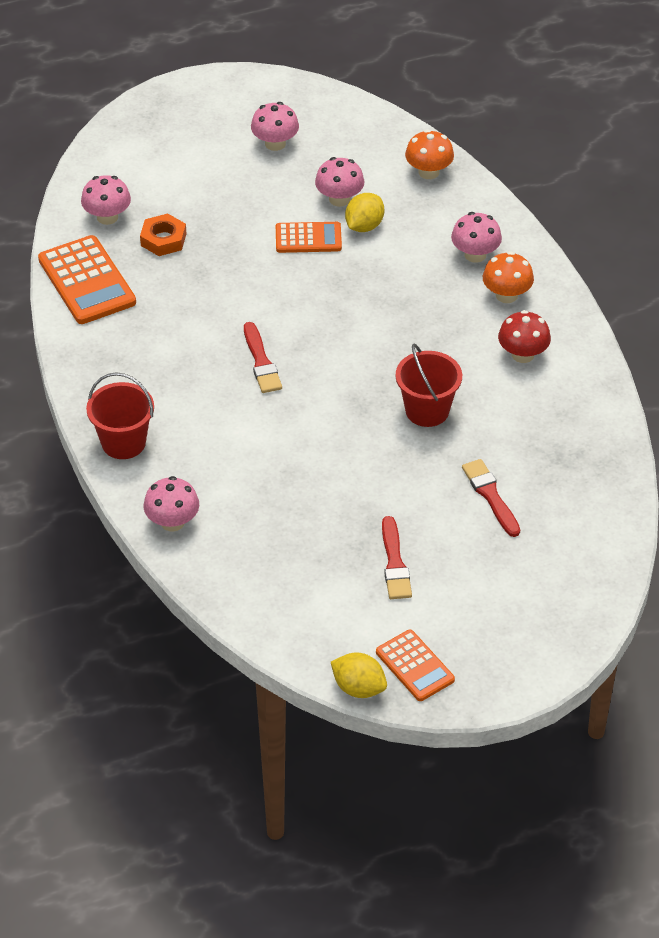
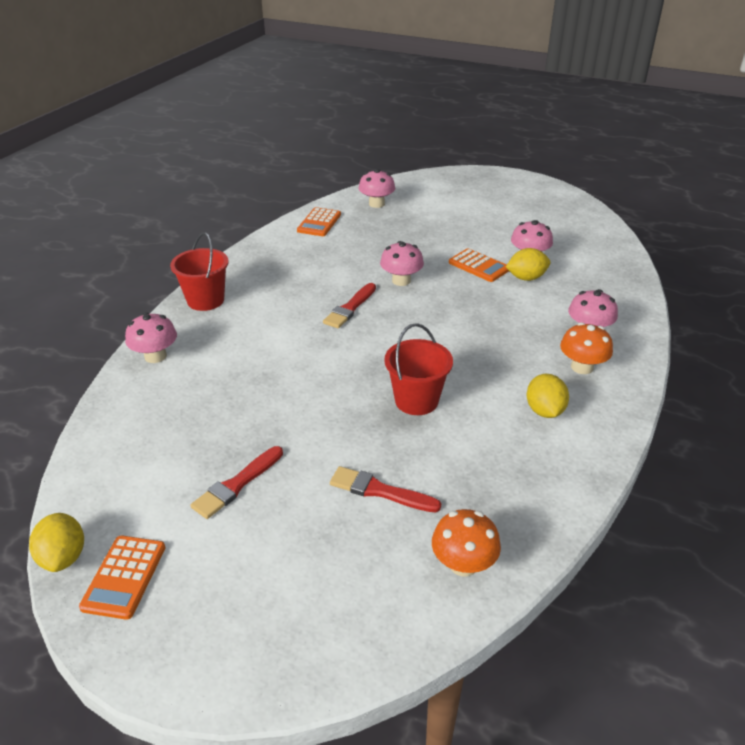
camera: 45 degrees right, 10 degrees down
orange calculator [38,235,136,324] -> orange calculator [297,207,341,236], size x0.62
orange nut [140,214,187,256] -> none
pink mushroom [251,102,299,151] -> pink mushroom moved to [380,241,424,286]
orange mushroom [405,129,454,179] -> orange mushroom moved to [432,509,501,576]
red brush [462,459,520,537] -> red brush turned 90 degrees counterclockwise [330,466,441,512]
red mushroom [498,310,551,363] -> yellow lemon [527,374,569,418]

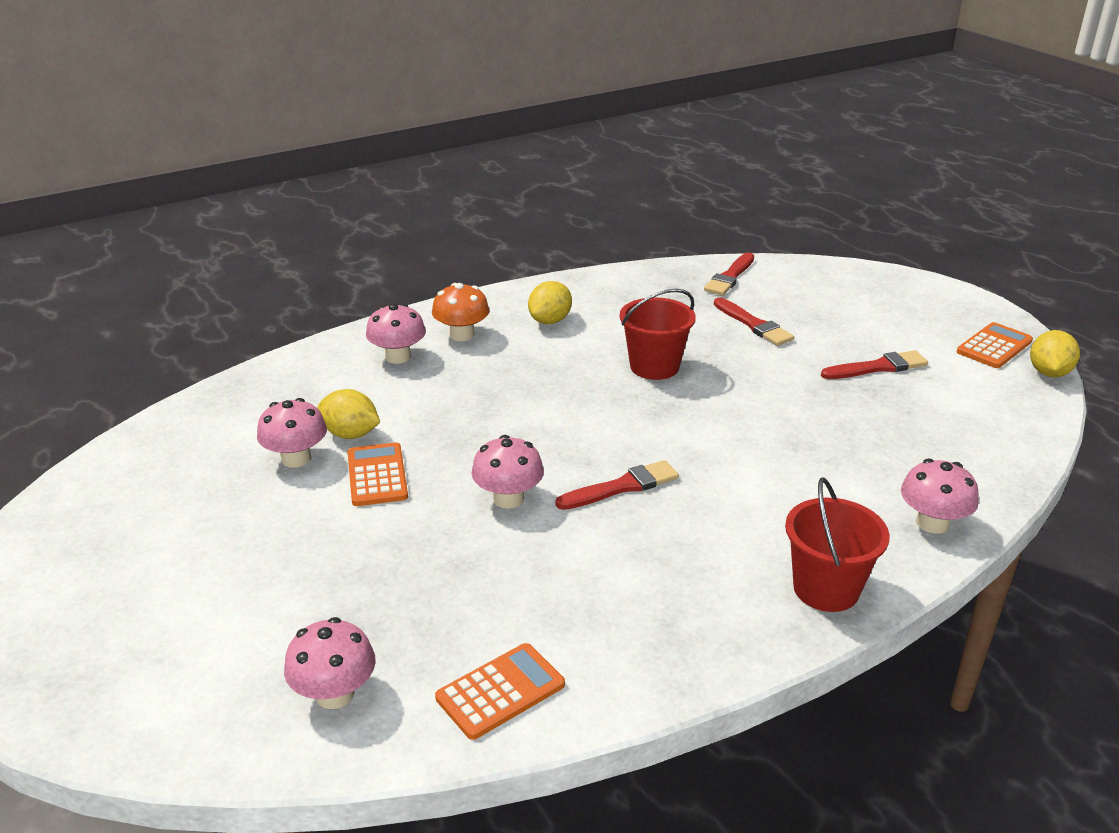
camera: 145 degrees left, 5 degrees down
orange mushroom [432,509,501,576] -> red brush [704,252,754,295]

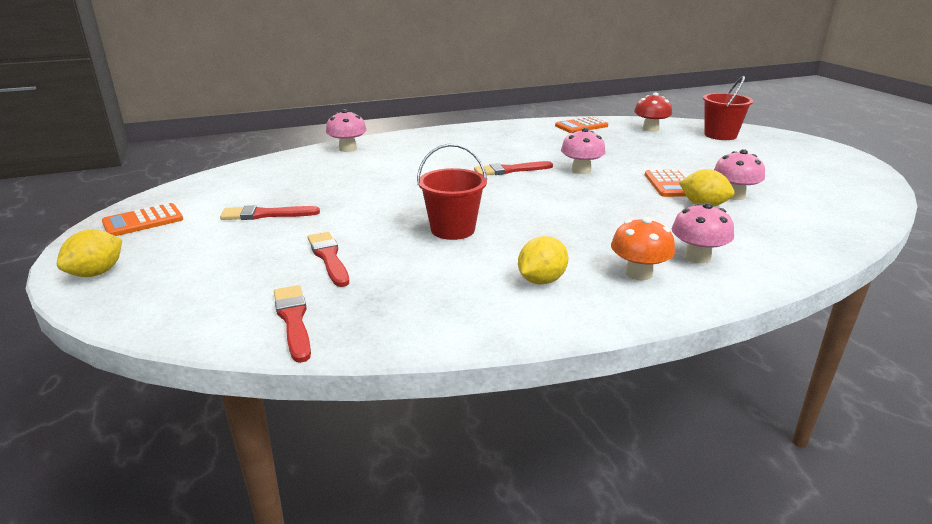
camera: 170 degrees left, 5 degrees down
pink mushroom [284,617,376,709] -> red mushroom [634,93,672,132]
red brush [704,252,754,295] -> red brush turned 60 degrees counterclockwise [274,285,311,363]
red bucket [785,477,890,612] -> red bucket moved to [703,76,753,140]
yellow lemon [1030,330,1080,377] -> yellow lemon moved to [57,230,122,277]

